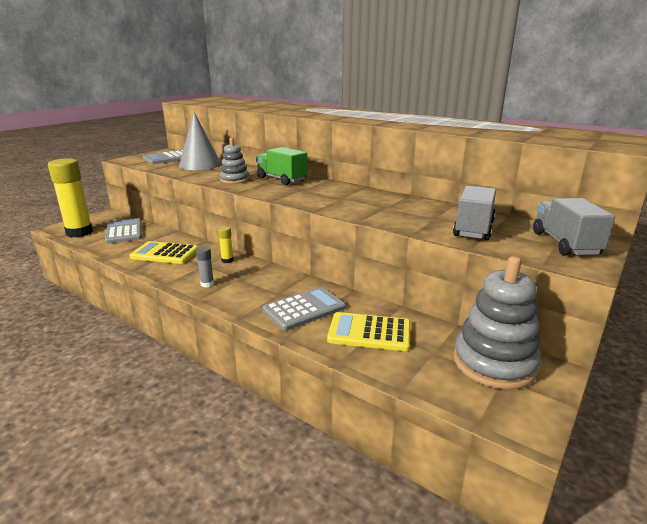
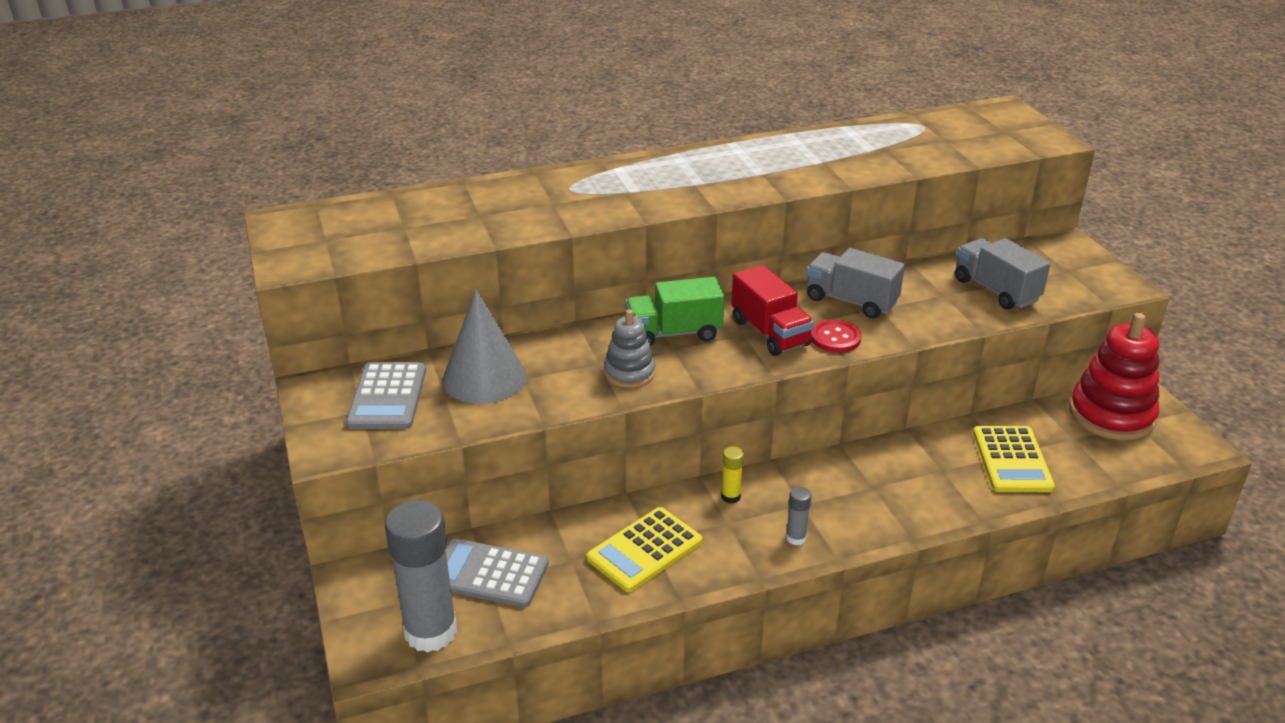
camera: 55 degrees left, 10 degrees up
yellow glue stick [48,158,93,237] -> grey glue stick [385,500,457,653]
grey calculator [262,287,346,331] -> none
yellow calculator [327,312,411,351] -> yellow calculator turned 45 degrees counterclockwise [973,426,1055,492]
grey stacking toy [453,256,541,390] -> red stacking toy [1069,313,1159,440]
grey truck [533,198,615,256] -> grey truck moved to [806,248,905,319]
none -> red truck [731,265,814,356]
none -> red button [811,320,862,353]

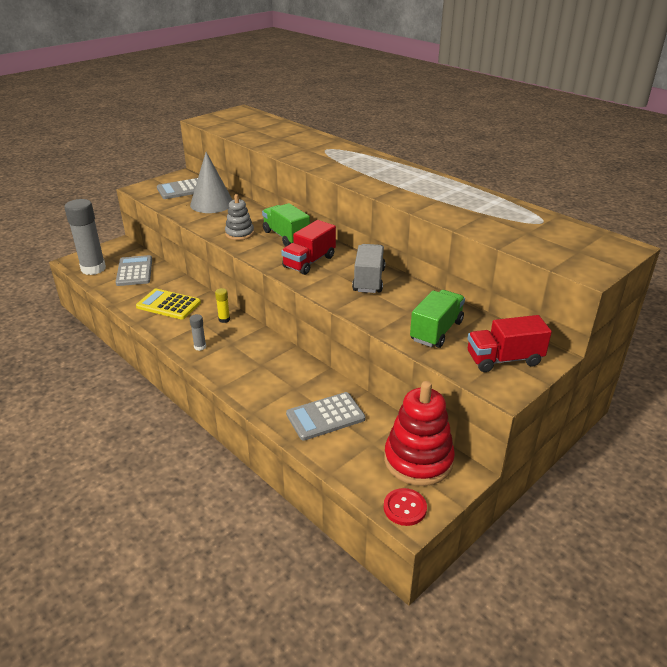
camera: 65 degrees right, 0 degrees up
red button [811,320,862,353] -> red button moved to [384,488,427,526]
grey truck [955,238,1050,310] -> green truck [410,290,465,348]
yellow calculator [973,426,1055,492] -> grey calculator [286,392,366,441]
none -> red truck [468,315,552,372]

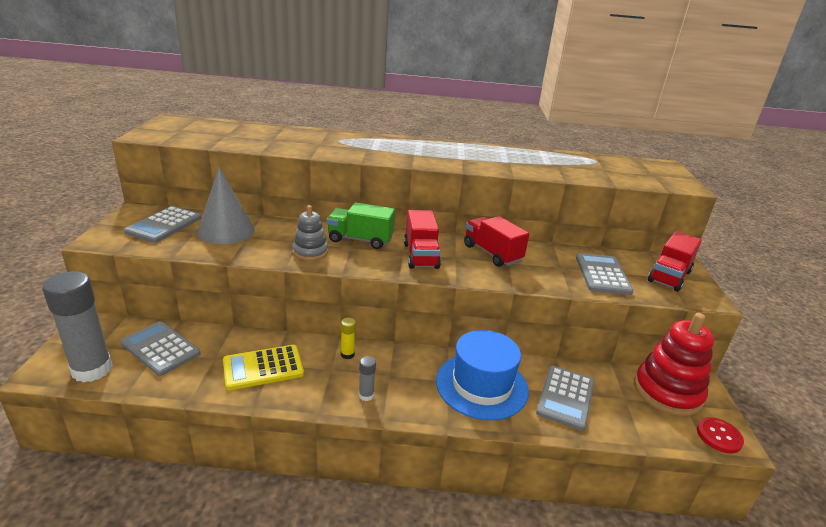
camera: 45 degrees left, 5 degrees down
grey truck [352,244,385,293] -> red truck [464,216,529,267]
green truck [410,290,465,348] -> grey calculator [576,253,634,295]
none -> blue hat [436,330,529,420]

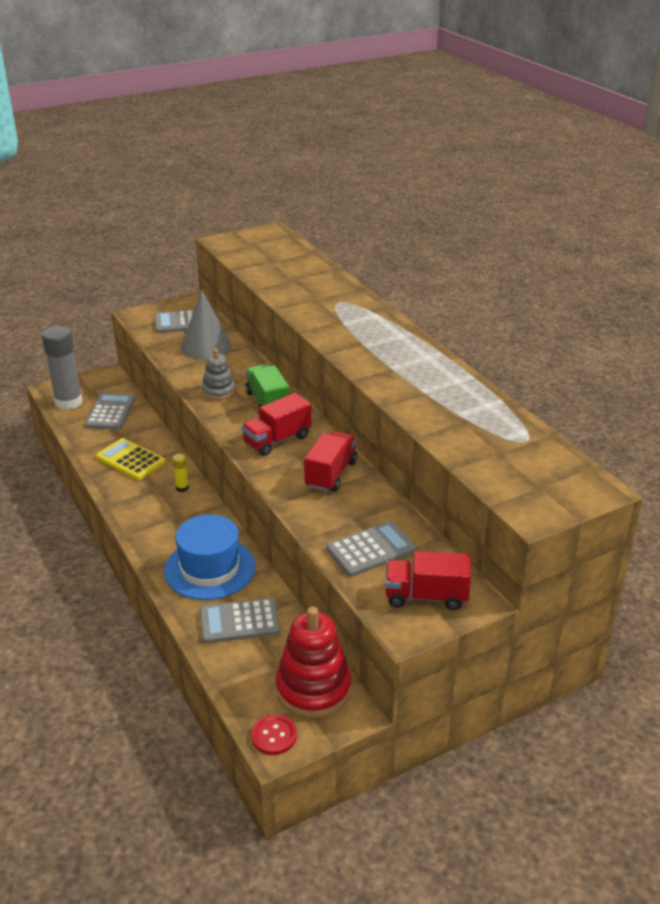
camera: 60 degrees right, 5 degrees up
grey glue stick [359,356,376,401] -> none

